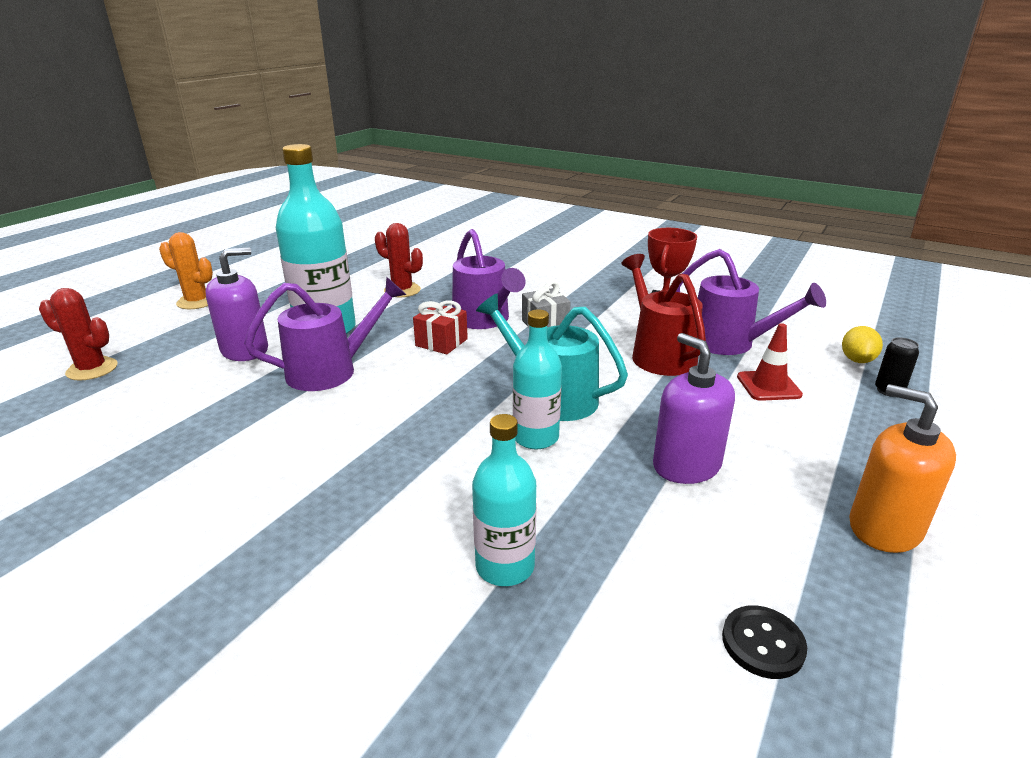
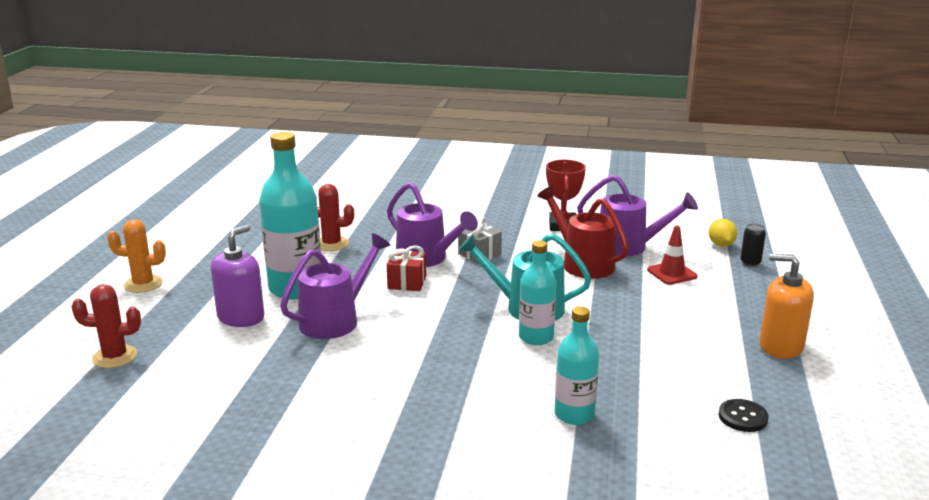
camera: 20 degrees left, 5 degrees down
purple soap dispenser [653,333,735,484] -> none

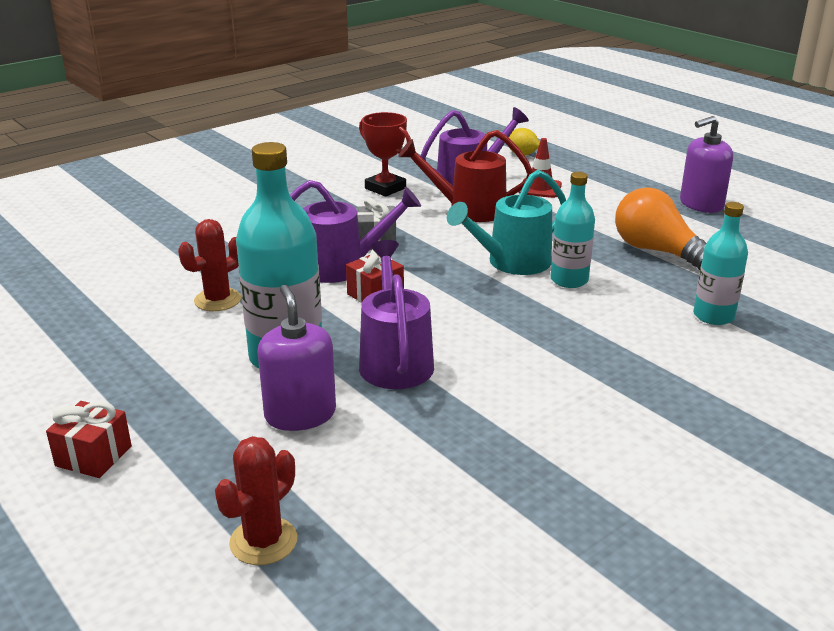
camera: 50 degrees left, 5 degrees up
orange cactus [107,219,166,293] -> red gift [46,401,132,478]
black button [718,399,769,432] -> none
black can [740,223,766,267] -> none
orange soap dispenser [759,254,814,359] -> purple soap dispenser [680,116,733,213]
none -> orange light bulb [615,187,706,270]

